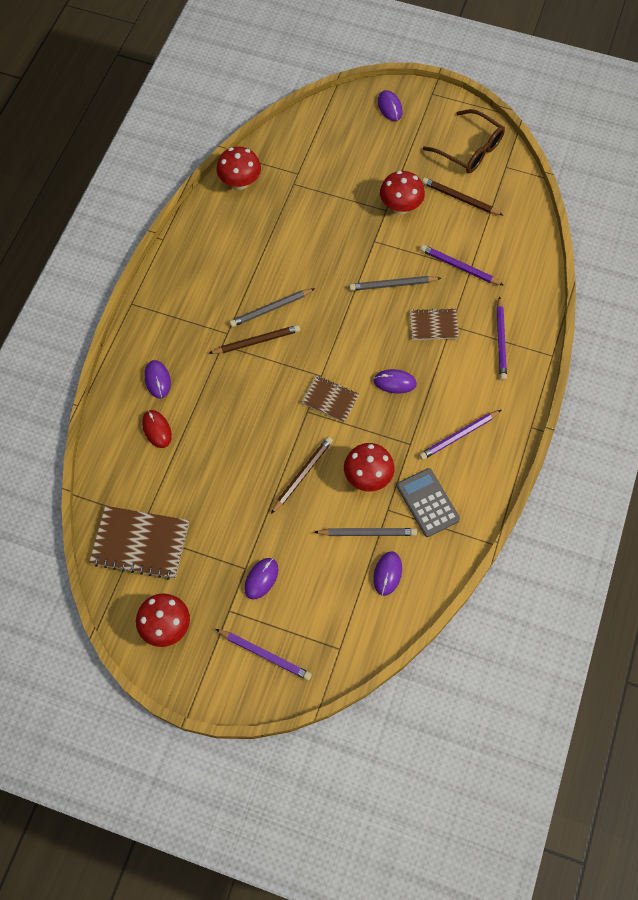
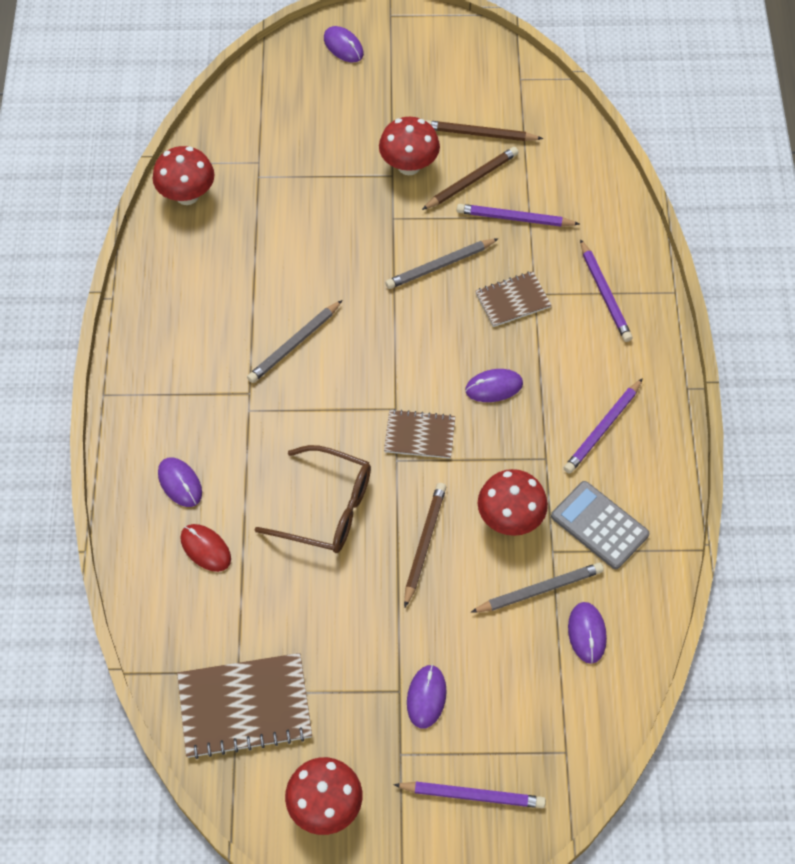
camera: 20 degrees left, 5 degrees down
brown pencil [208,325,300,354] -> brown pencil moved to [422,147,519,210]
brown glasses [423,109,505,173] -> brown glasses moved to [254,445,371,553]

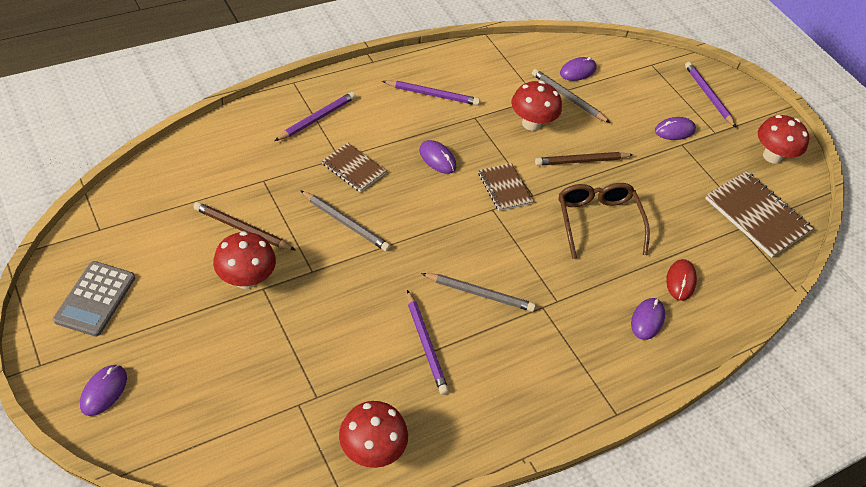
camera: 125 degrees left, 10 degrees down
brown pencil [426,120,543,141] -> none
purple pencil [457,204,580,227] -> purple pencil moved to [407,290,449,395]
grey calculator [551,481,649,569] -> grey calculator moved to [53,261,135,337]

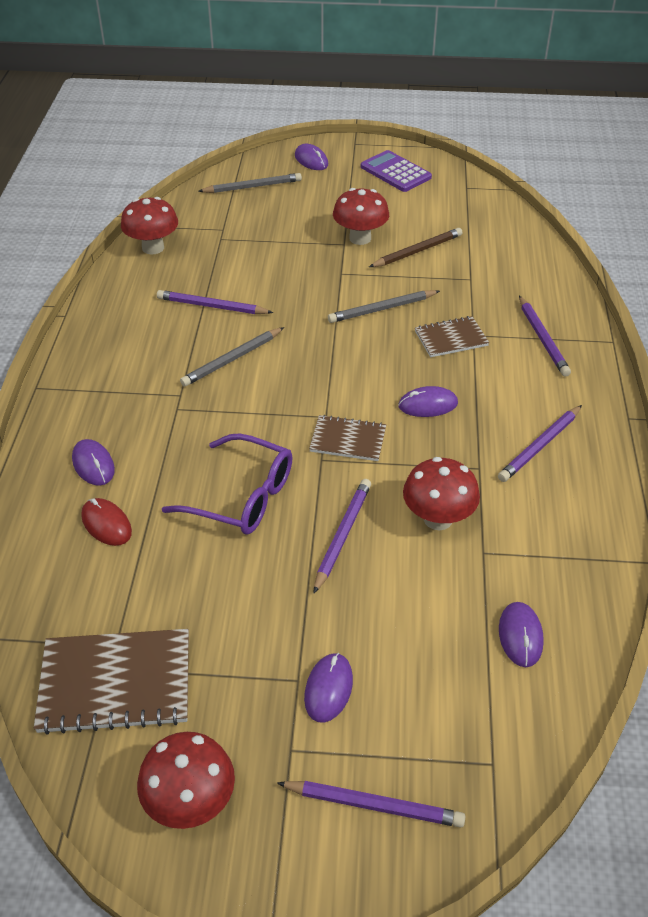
camera: 130 degrees right, 5 degrees down
grey calculator [53,261,135,337] -> purple calculator [361,150,432,192]
grey pencil [532,69,610,123] -> grey pencil moved to [198,173,302,193]
brown pencil [535,152,633,166] -> purple pencil [313,479,371,594]
brown glasses [559,183,650,259] -> purple glasses [162,433,293,535]

